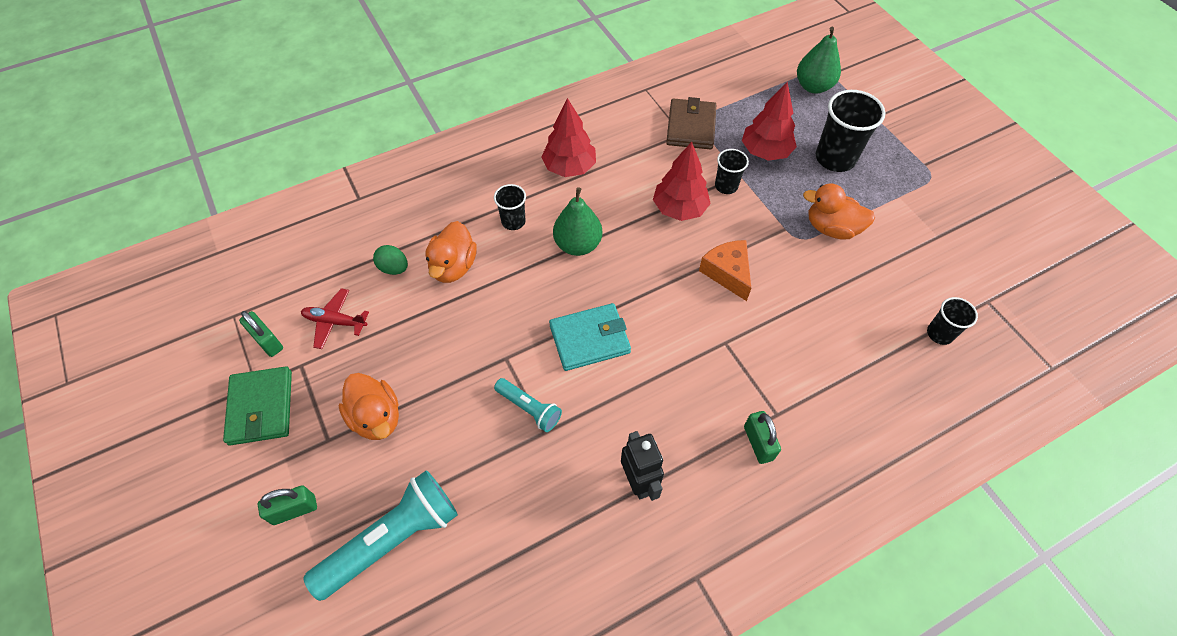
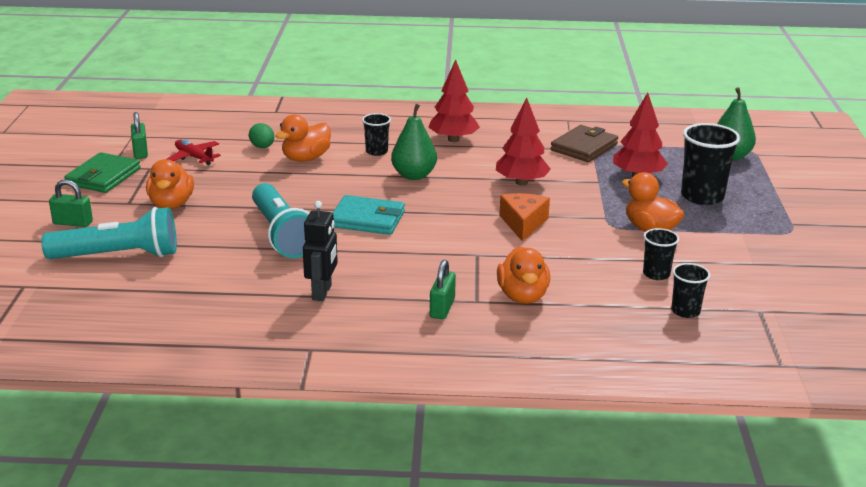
camera: 30 degrees right, 30 degrees down
turquoise flashlight [494,378,562,432] -> turquoise flashlight [252,183,309,258], size x1.87
black cup [715,149,749,194] -> black cup moved to [643,228,679,280]
none -> orange duck [497,246,550,304]

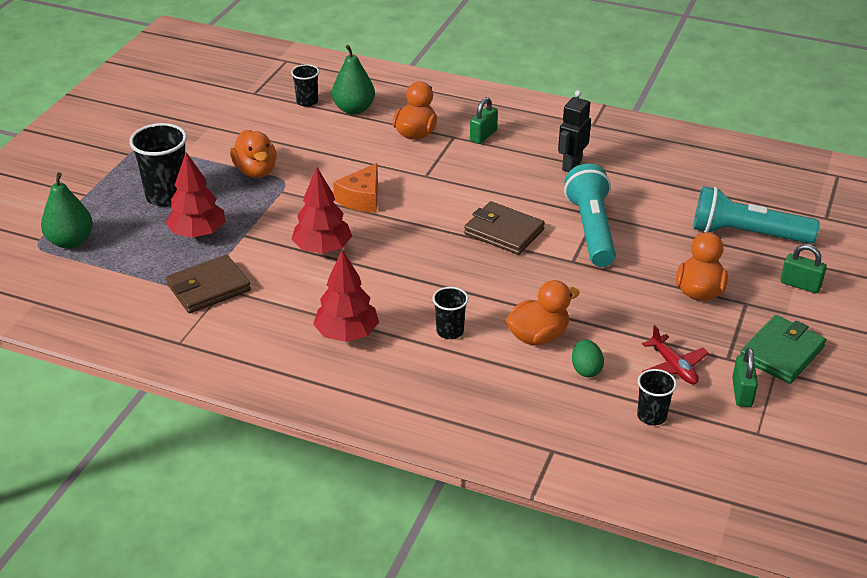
camera: 160 degrees left, 10 degrees up
turquoise wallet [333,195,405,235] -> brown wallet [464,201,545,255]
green pear [391,104,437,180] -> green pear moved to [332,45,375,115]
black cup [643,228,679,280] -> black cup moved to [637,369,677,426]

